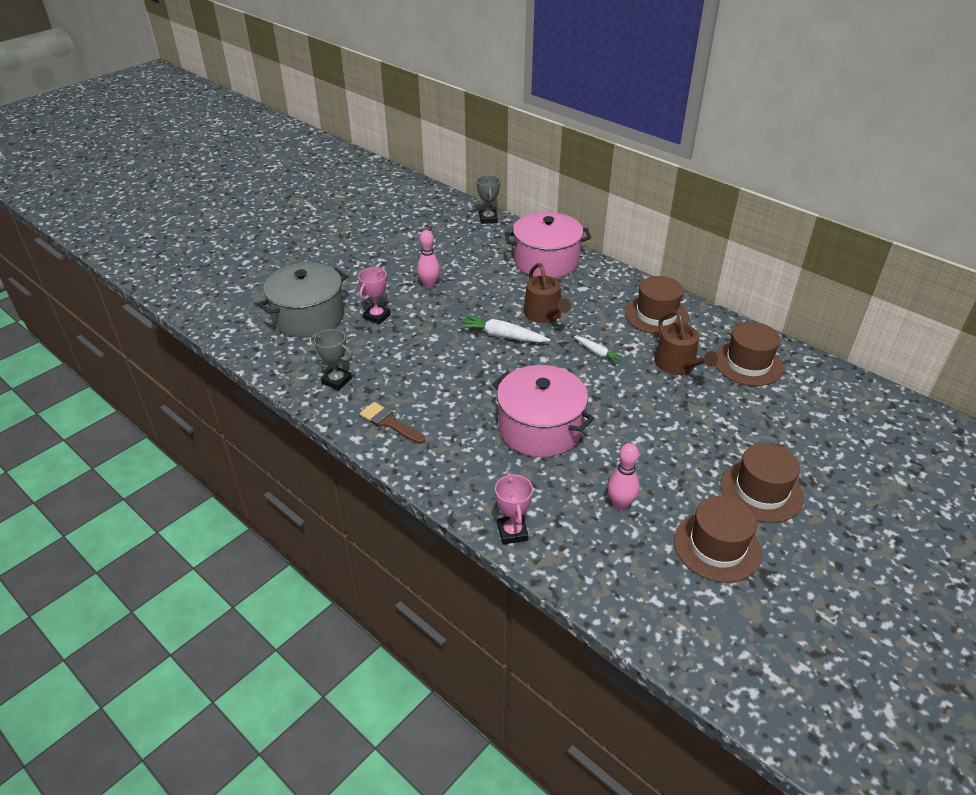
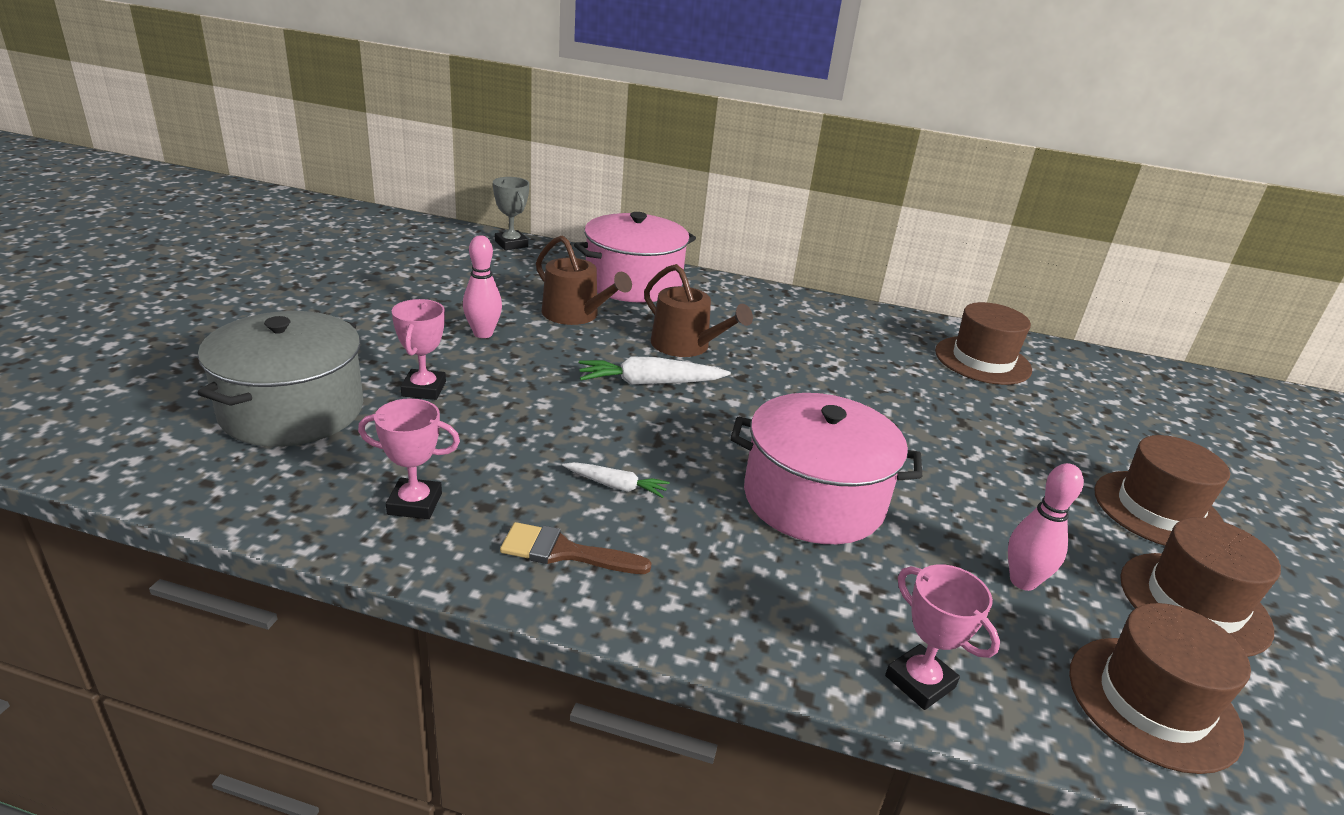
camera: 30 degrees left, 10 degrees down
grey trophy [311,329,352,390] -> pink trophy [358,398,460,519]
white carrot [574,336,624,364] -> white carrot moved to [562,462,670,498]
brown hat [625,276,689,335] -> brown hat moved to [1069,603,1251,774]
brown watering can [654,311,718,375] -> brown watering can moved to [536,235,632,325]

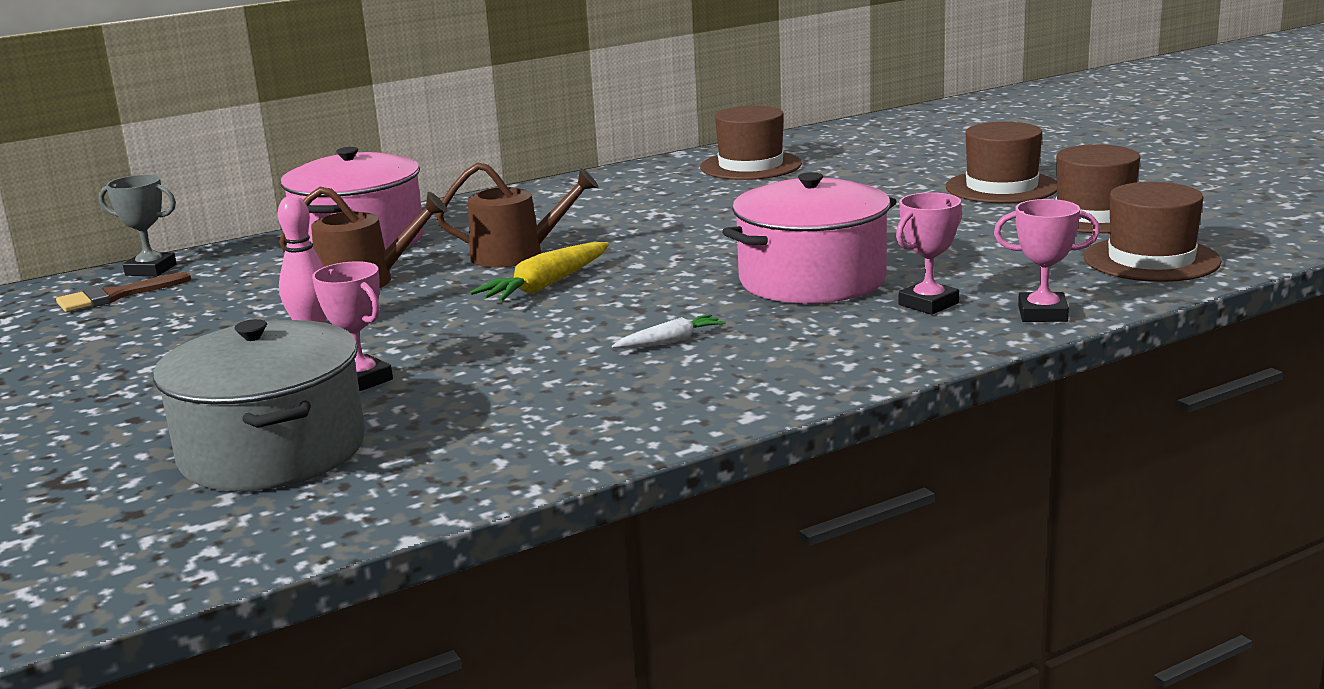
camera: 40 degrees left, 10 degrees down
pink trophy [358,398,460,519] -> pink trophy moved to [896,192,962,315]
brown brush [500,522,652,574] -> brown brush moved to [56,272,191,312]
white carrot [579,356,731,385] -> yellow carrot [470,242,609,302]
pink bowling pin [1008,463,1084,591] -> none

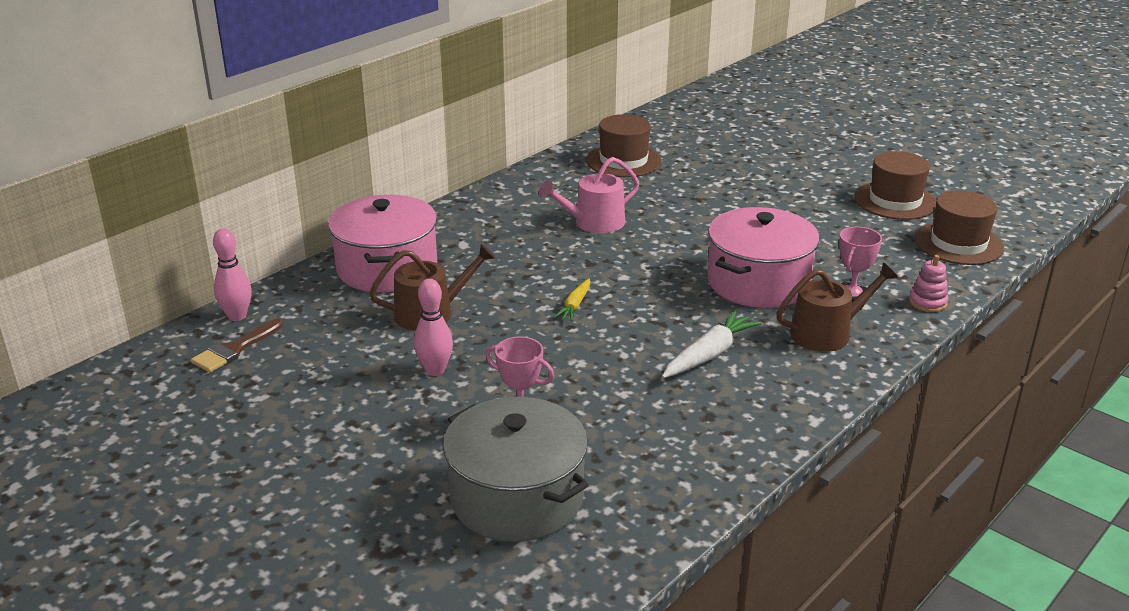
camera: 20 degrees left, 10 degrees up
grey trophy [99,175,177,276] -> pink bowling pin [213,229,252,321]
brown watering can [436,162,599,268] -> brown watering can moved to [777,262,898,352]
yellow carrot [470,242,609,302] -> yellow carrot [554,279,590,321], size x0.60
white carrot [612,314,725,349] -> white carrot [662,311,761,378], size x1.67
brown hat [946,122,1057,203] -> none
pink trophy [994,199,1100,322] -> pink stacking toy [909,255,949,312]
none -> pink watering can [539,157,640,233]

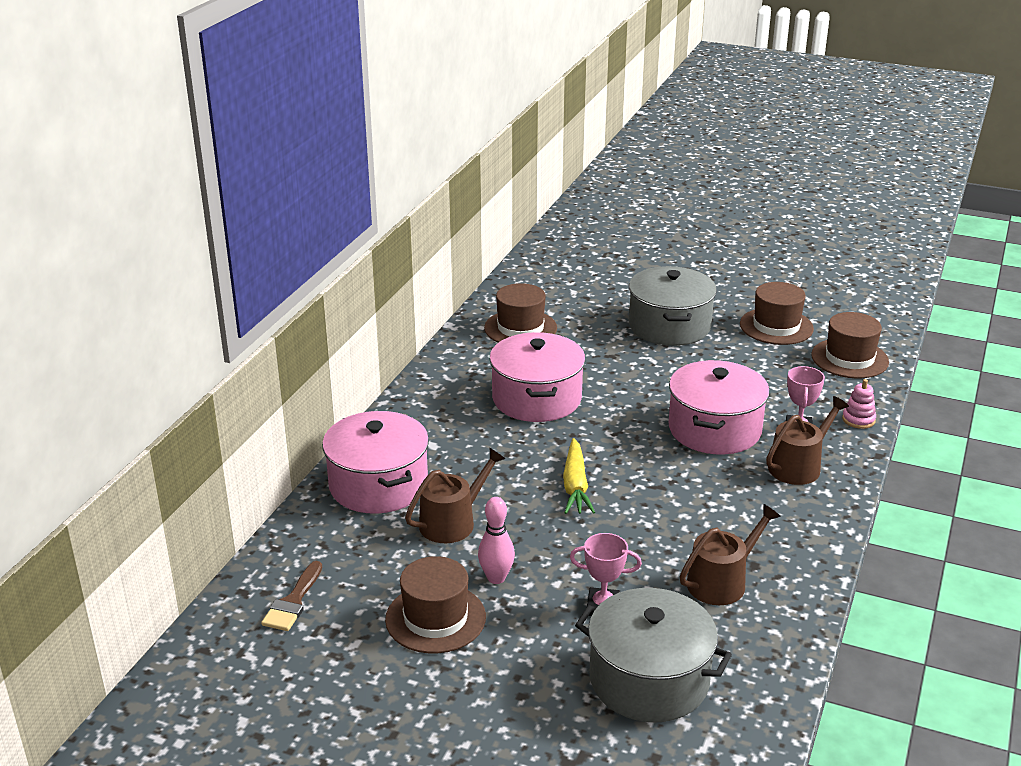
camera: 20 degrees left, 0 degrees up
pink bowling pin [213,229,252,321] -> none
pink watering can [539,157,640,233] -> pink pot [490,332,585,422]
yellow carrot [554,279,590,321] -> yellow carrot [563,438,595,514], size x1.67
white carrot [662,311,761,378] -> none
none -> brown hat [385,556,486,653]
none -> grey pot [629,266,717,346]
none -> brown watering can [680,504,781,605]

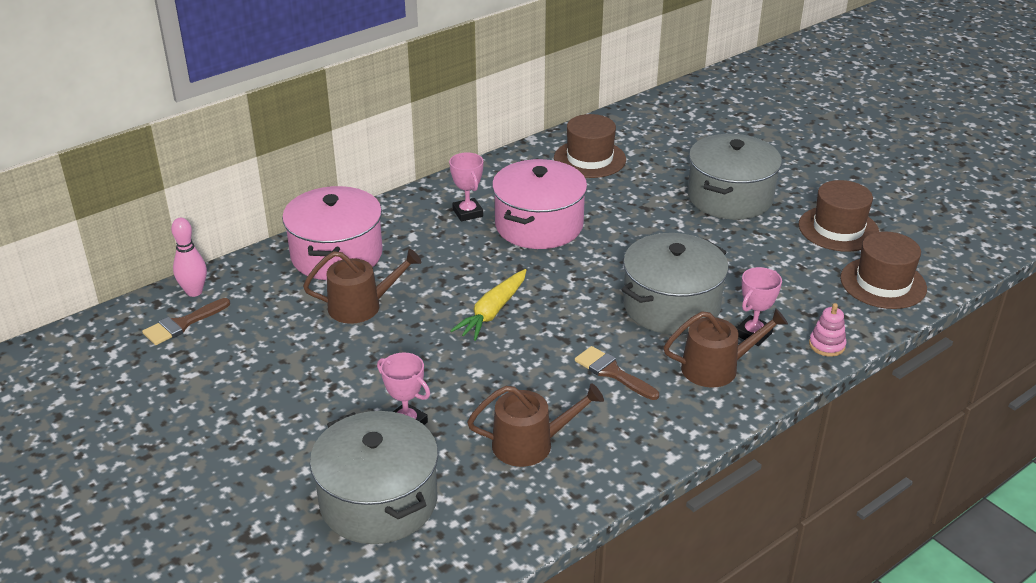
camera: 30 degrees right, 5 degrees up
brown hat [385,556,486,653] -> none
pink bowling pin [478,497,515,584] -> pink bowling pin moved to [171,218,207,297]
pink pot [669,360,770,455] -> grey pot [621,233,729,335]
none -> pink trophy [449,152,483,222]
none -> brown brush [575,346,659,400]

